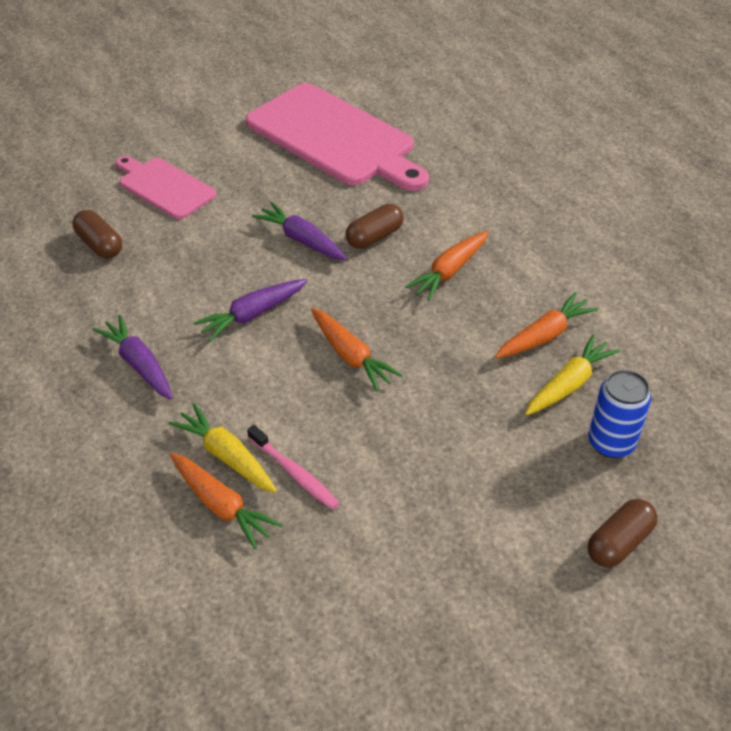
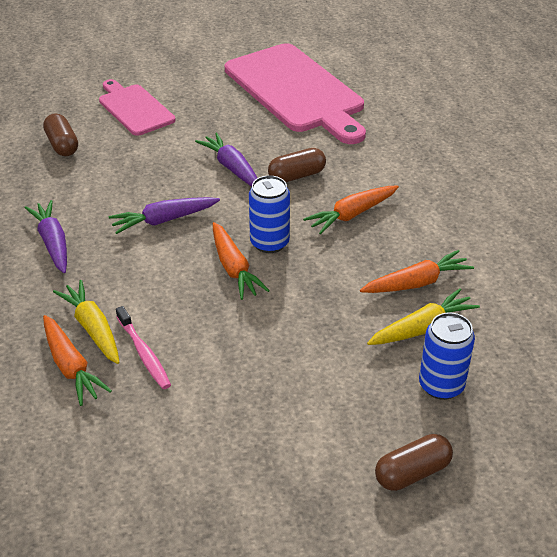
camera: 15 degrees right, 5 degrees down
none -> blue can [249,175,290,253]

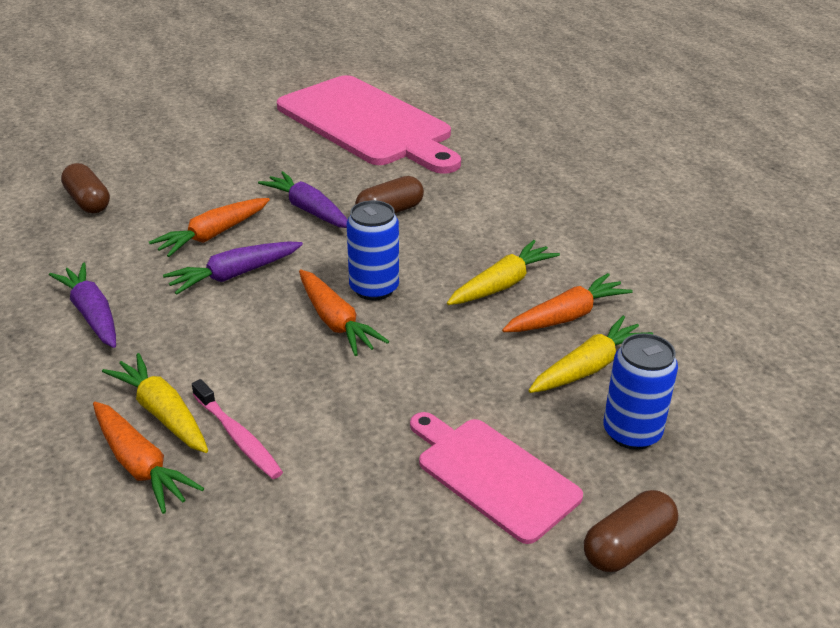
camera: 10 degrees left, 5 degrees down
pink cutting board [99,79,176,136] -> pink cutting board moved to [410,412,583,544]
orange carrot [303,185,399,234] -> orange carrot moved to [149,198,270,257]
none -> yellow carrot [447,240,560,305]

